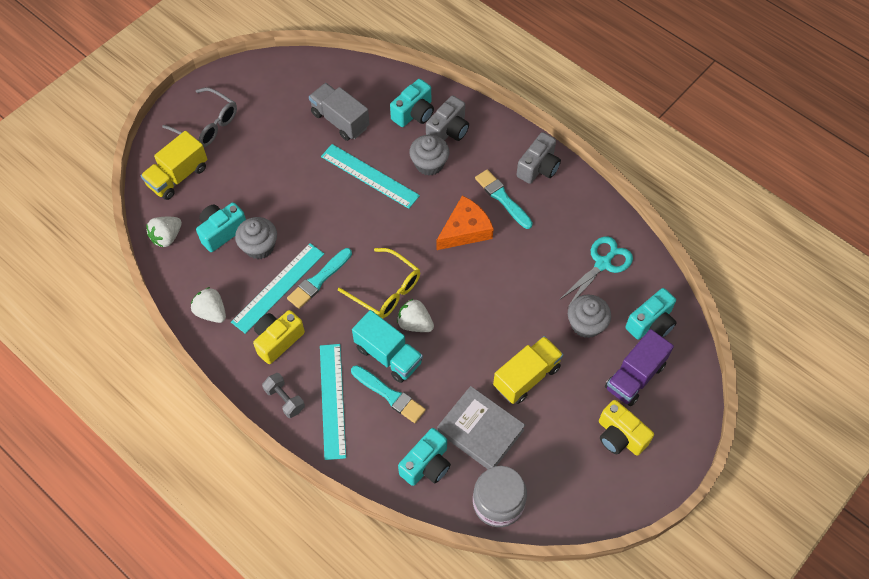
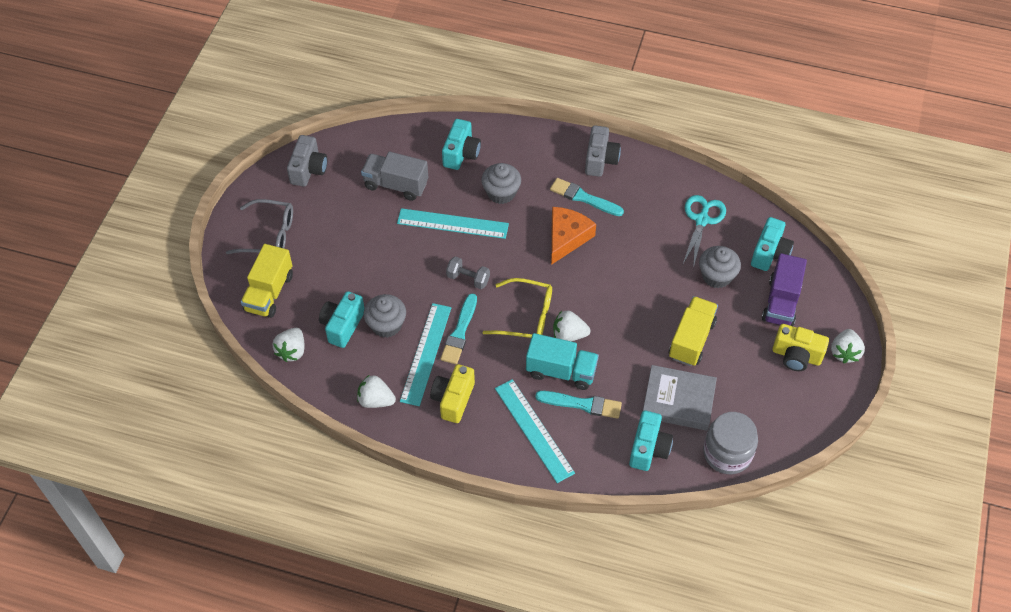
camera: 25 degrees left, 5 degrees down
grey dumbbell [262,373,305,418] -> grey dumbbell moved to [446,256,490,289]
grey camera [426,96,469,141] -> grey camera moved to [287,135,327,187]
none -> white strawberry [831,329,865,363]

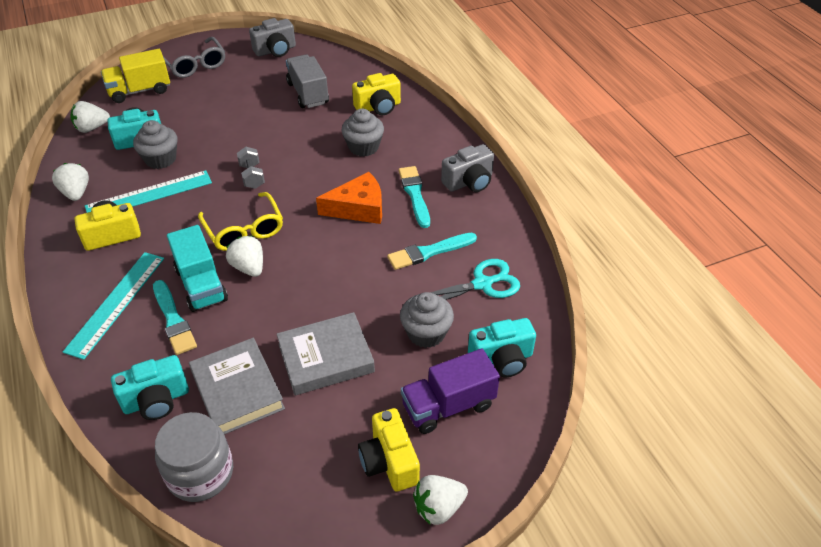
camera: 50 degrees right, 10 degrees down
turquoise ruler [397,208,509,239] -> none
turquoise brush [440,294,477,364] -> turquoise brush moved to [387,233,477,270]
turquoise camera [442,119,481,170] -> yellow camera [352,73,401,115]
yellow truck [669,296,718,366] -> grey book [277,312,375,395]

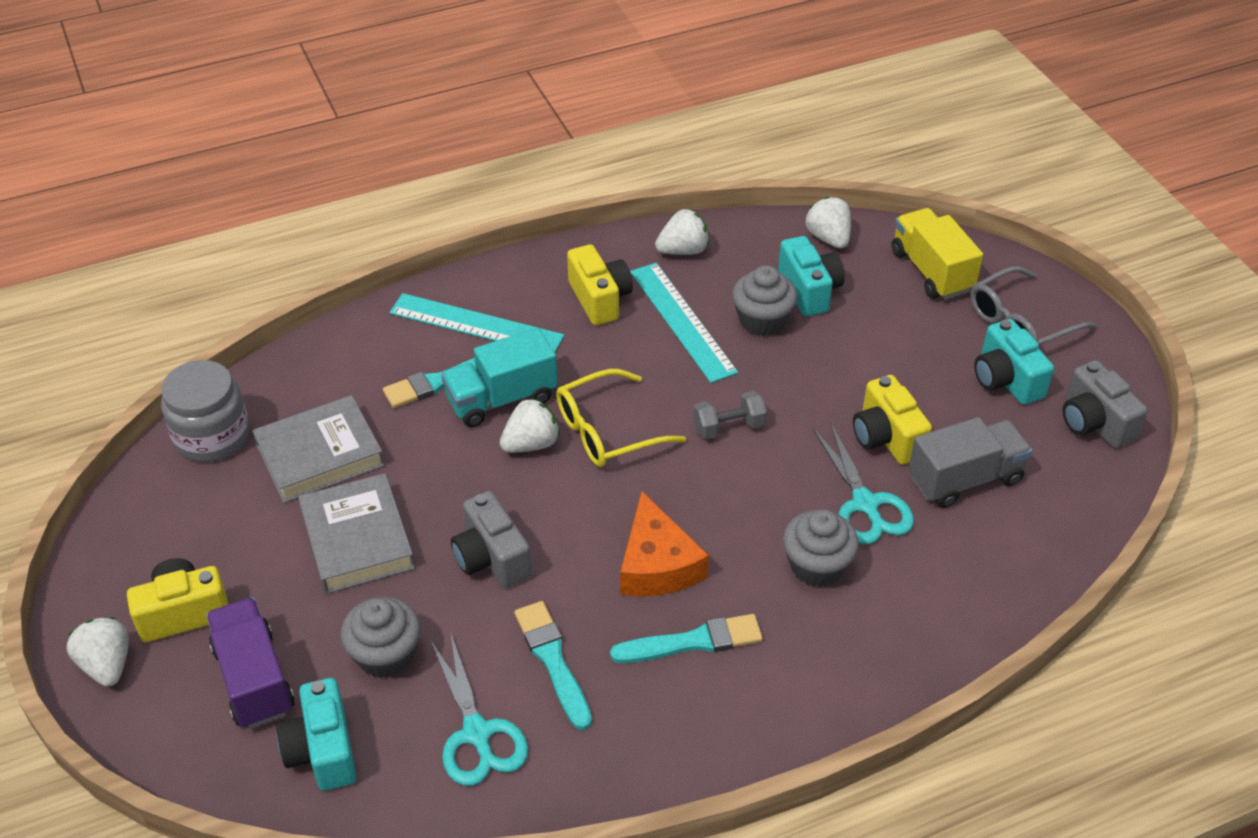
camera: 90 degrees right, 0 degrees up
turquoise camera [111,355,189,420] -> turquoise camera moved to [974,319,1054,405]
yellow camera [352,73,401,115] -> yellow camera moved to [853,375,932,465]
grey camera [441,144,494,192] -> grey camera moved to [451,491,532,588]
none -> turquoise scissors [813,422,914,544]

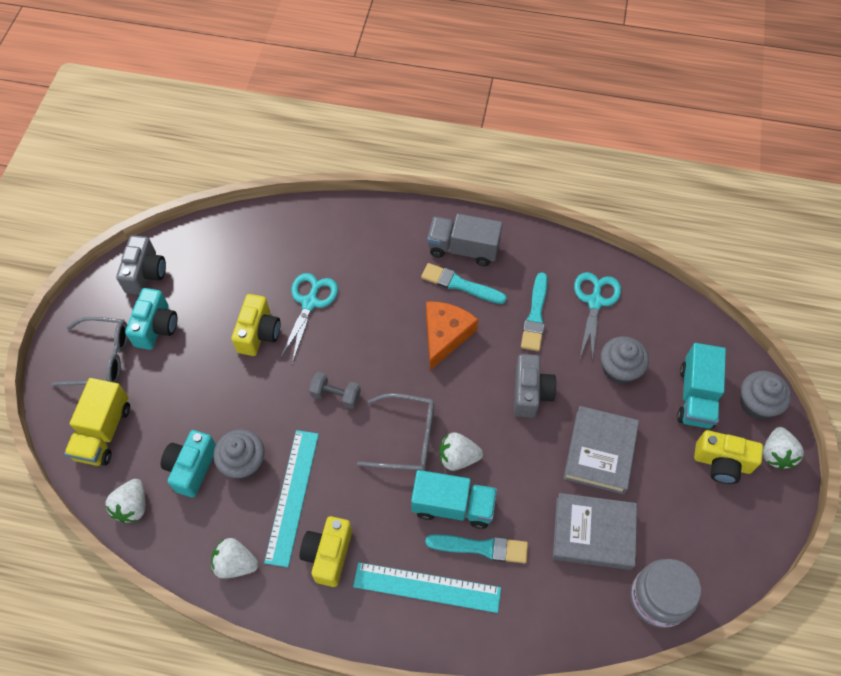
camera: 145 degrees left, 15 degrees up
purple truck [206,597,295,728] -> turquoise truck [677,343,726,428]
turquoise camera [276,678,356,791] -> none
turquoise ruler [390,293,564,352] -> turquoise ruler turned 45 degrees counterclockwise [353,562,501,613]
yellow glasses [556,369,686,467] -> grey glasses [357,393,434,471]
grey cupcake [783,509,859,587] -> grey cupcake moved to [740,371,791,420]
grey truck [908,417,1032,508] -> grey truck moved to [427,214,503,266]

